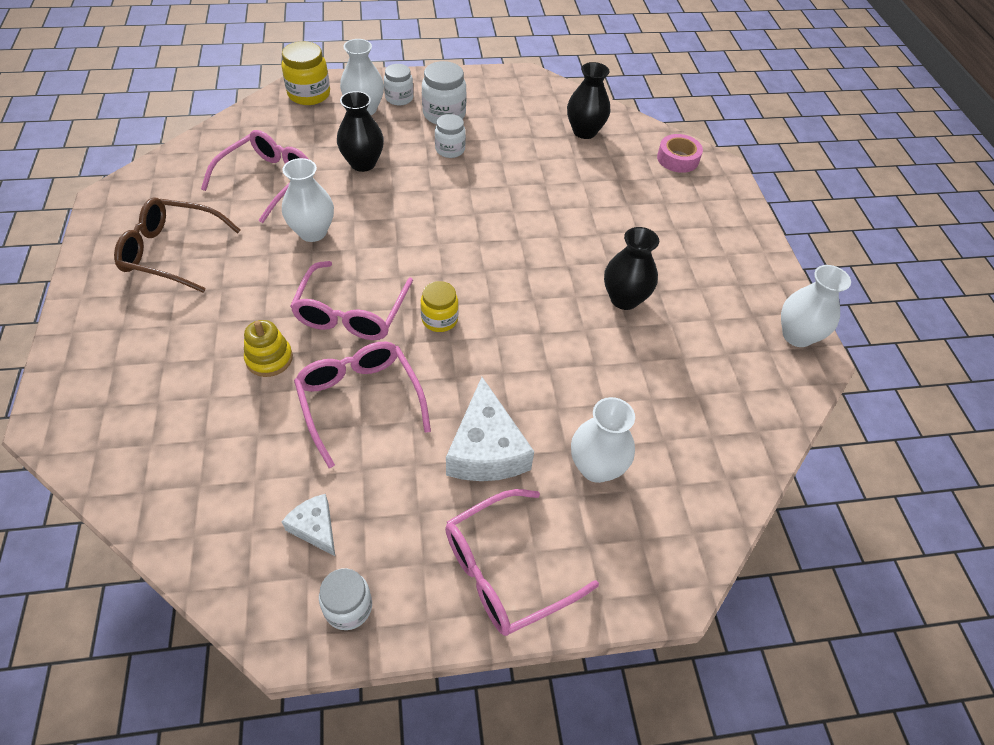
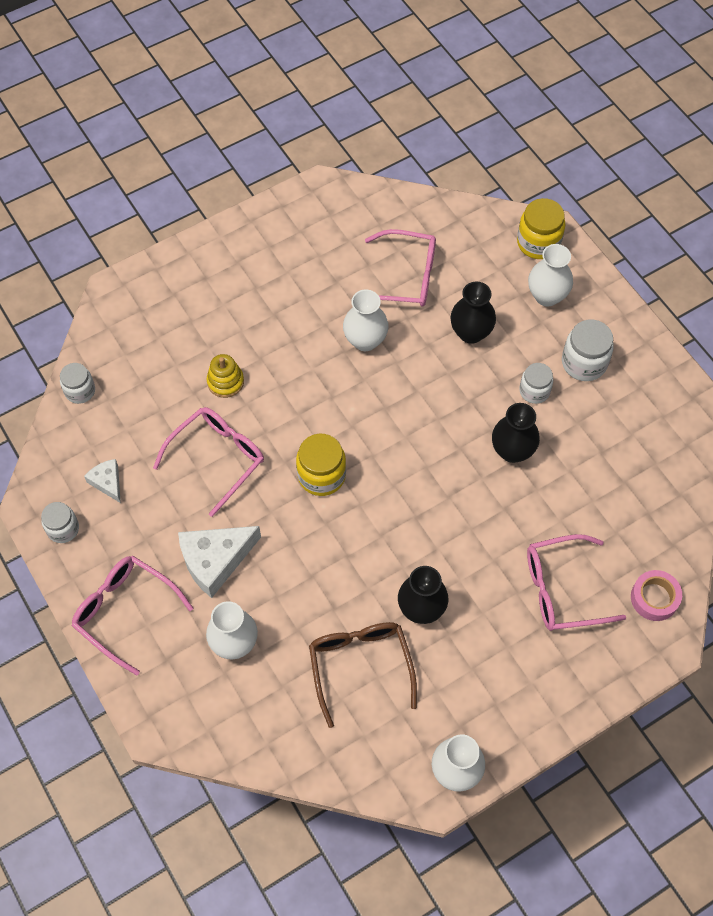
camera: 70 degrees right, 10 degrees up
brown glasses [114,198,241,293] -> brown glasses moved to [309,622,417,728]
white cheese [282,494,335,556] -> white cheese turned 60 degrees counterclockwise [84,459,121,503]
pink glasses [290,261,413,340] -> pink glasses moved to [527,534,626,631]
white jar [384,64,413,105] -> white jar moved to [60,363,95,404]
yellow jar [421,281,459,332] -> yellow jar [296,434,346,496], size x1.50
black vase [567,62,610,139] -> black vase moved to [492,403,540,463]

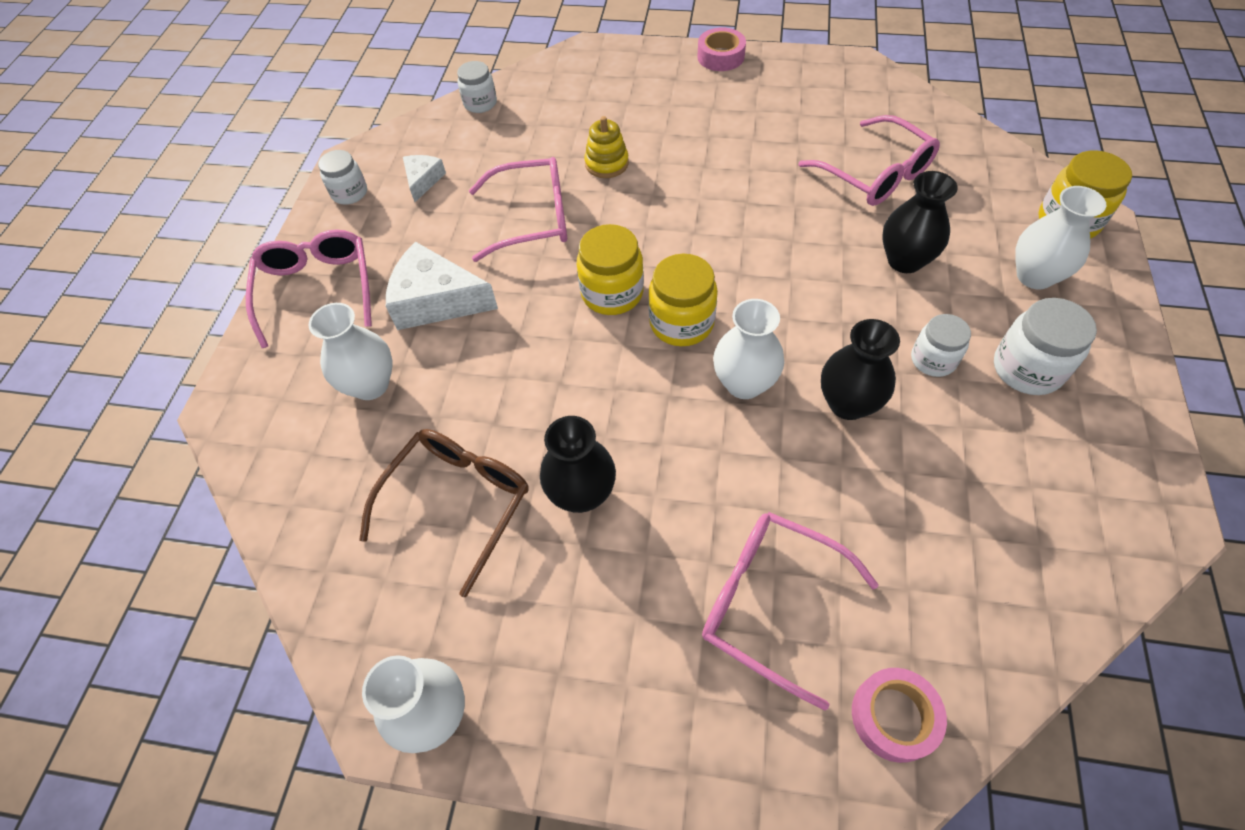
camera: 45 degrees right, 5 degrees down
white vase [343,289,389,351] -> white vase moved to [713,299,784,399]
none -> yellow jar [648,254,718,346]
none -> pink tape [697,27,746,71]

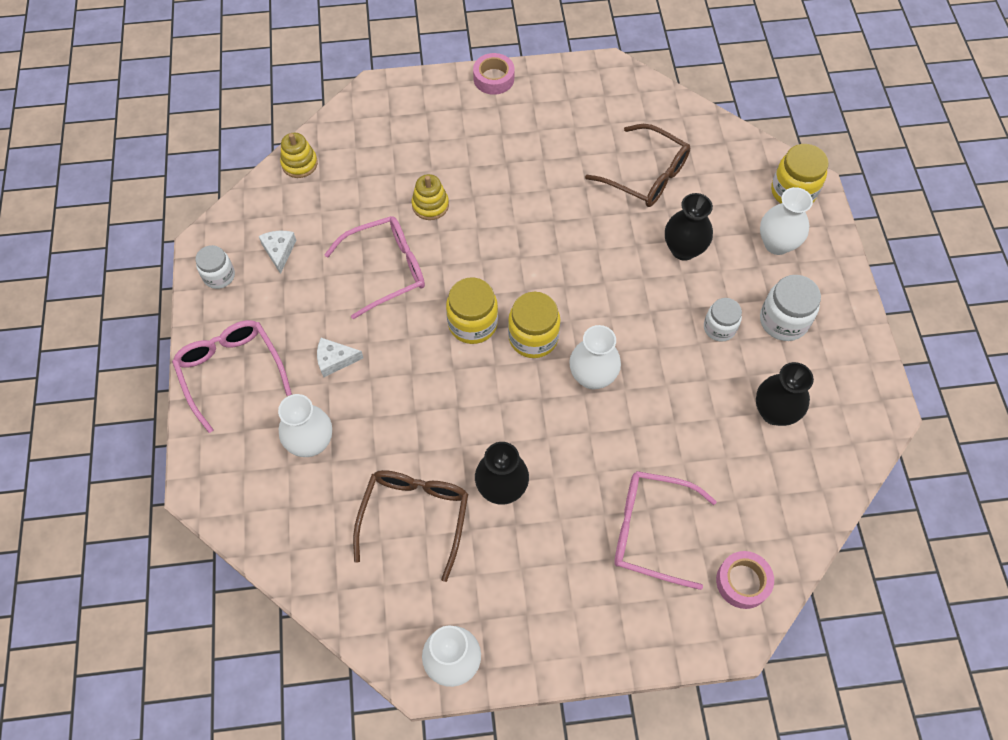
camera: 20 degrees left, 5 degrees up
white cheese [386,242,498,330] -> white cheese [317,338,363,378], size x0.54
white jar [457,61,497,113] -> yellow stacking toy [280,133,318,178]
pink glasses [798,115,940,206] -> brown glasses [585,124,690,207]
black vase [821,319,900,420] -> black vase moved to [756,362,814,426]

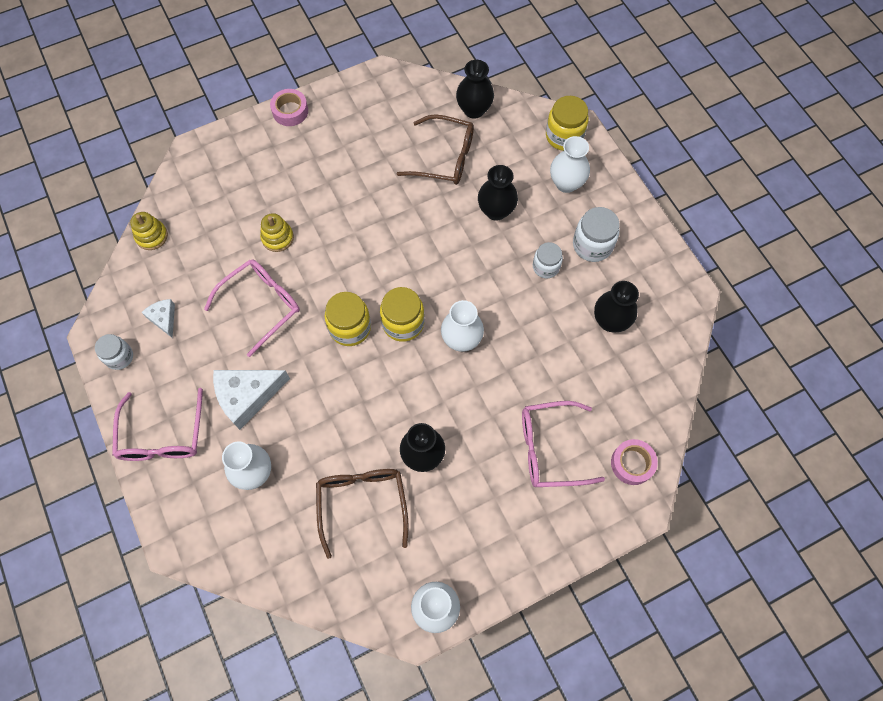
camera: 20 degrees left, 5 degrees up
pink glasses [172,320,292,433] -> pink glasses turned 135 degrees counterclockwise [112,388,203,461]
white cheese [317,338,363,378] -> white cheese [213,370,290,430], size x1.85
none -> black vase [456,60,494,119]

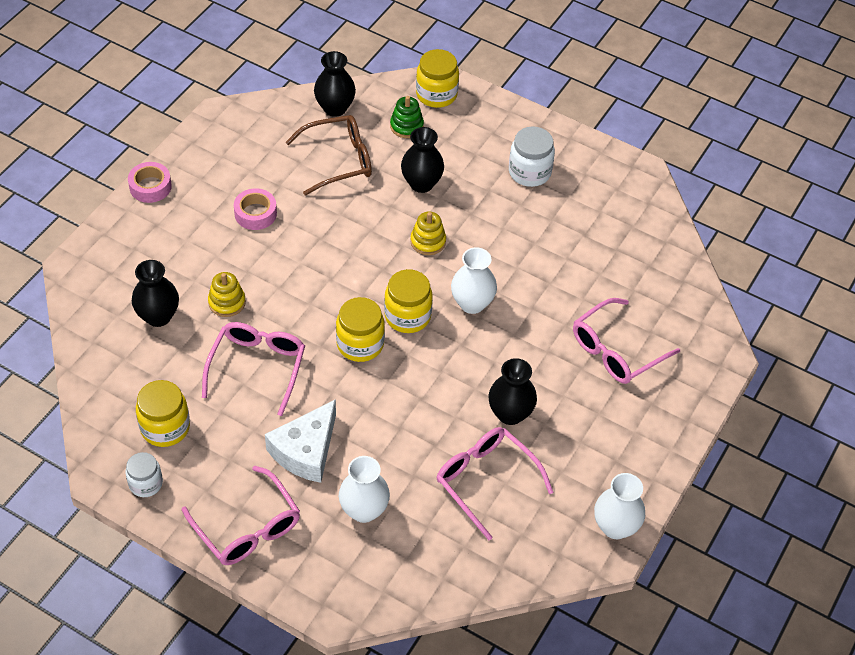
camera: 35 degrees left, 15 degrees down
yellow stacking toy [130,212,168,250] -> yellow stacking toy moved to [410,211,446,255]
white cheese [142,299,175,338] -> yellow jar [136,380,190,447]
brown glasses [316,469,409,559] -> pink glasses [436,427,554,540]
white jar [533,242,563,278] -> none
white vase [550,136,590,193] -> none
black vase [594,281,639,333] -> black vase moved to [132,260,179,327]
pink tape [611,439,658,485] -> pink tape moved to [234,188,277,230]
none -> green stacking toy [390,96,424,138]

